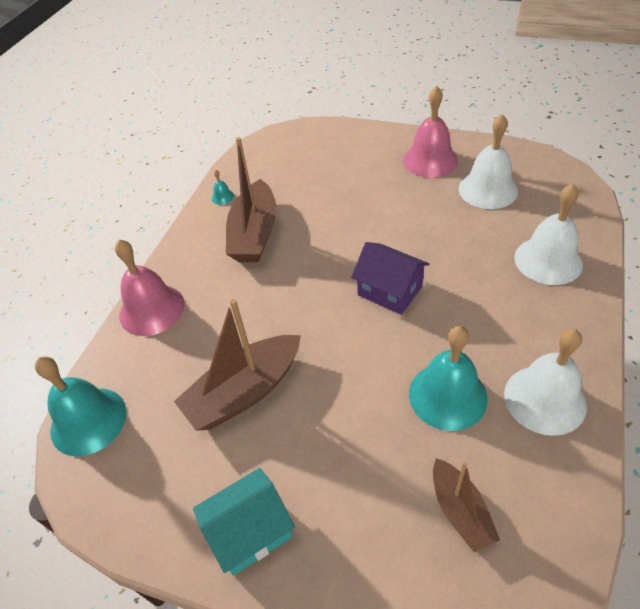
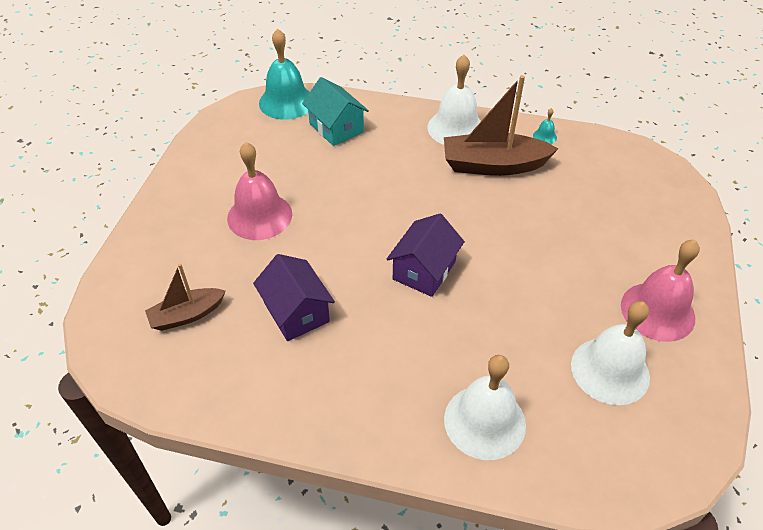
camera: 80 degrees right, 0 degrees up
pink bell [115,240,185,336] -> pink bell moved to [227,142,292,240]
brown boat [174,299,301,431] -> none
turquoise house [193,468,295,576] -> turquoise house moved to [302,77,369,146]
turquoise bell [409,326,488,431] -> purple house [253,254,335,341]
white bell [504,329,587,436] -> white bell moved to [428,55,481,145]

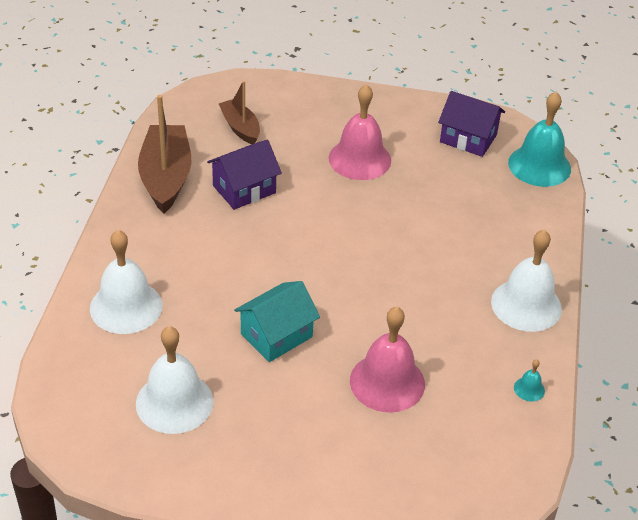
camera: 85 degrees right, 5 degrees down
turquoise house [302,77,369,146] -> turquoise house moved to [234,281,320,362]
purple house [387,214,465,297] -> purple house moved to [438,91,505,157]
brown boat [444,75,558,176] -> brown boat moved to [138,95,191,214]
pink bell [621,240,700,342] -> pink bell moved to [350,307,425,413]

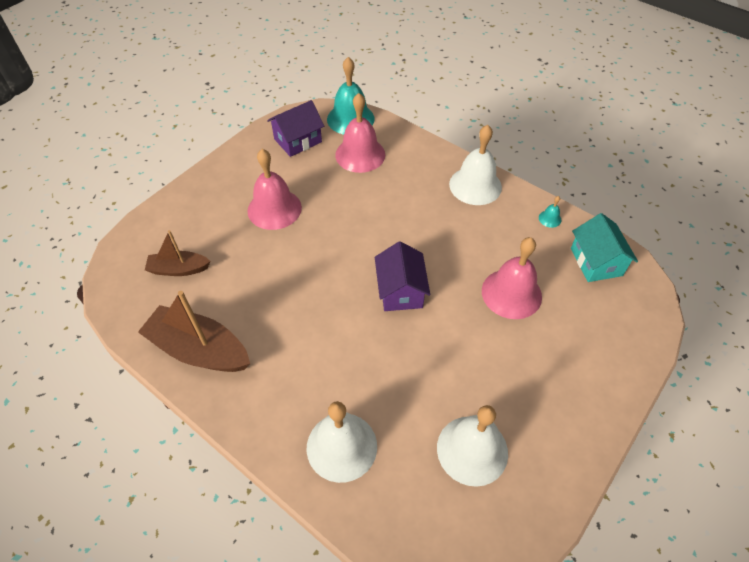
camera: 60 degrees left, 10 degrees up
purple house [207,140,282,210] -> purple house moved to [375,241,430,311]
turquoise house [234,281,320,362] -> turquoise house moved to [571,213,638,282]
none -> pink bell [335,93,385,173]

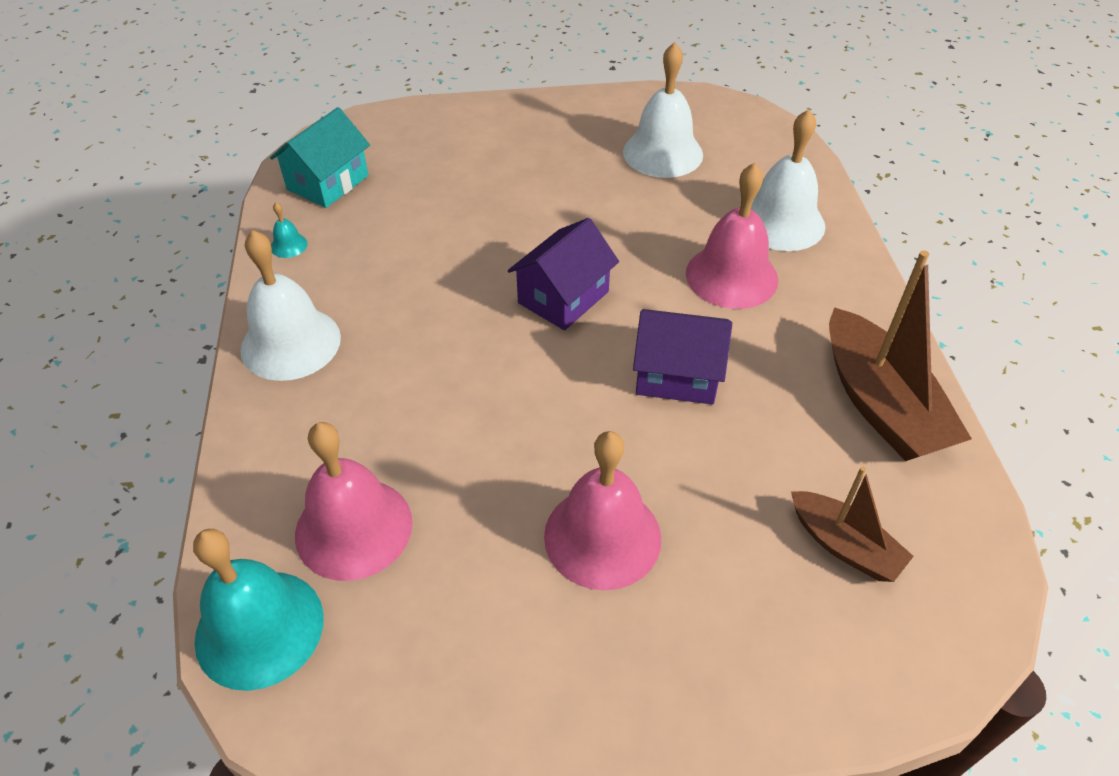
camera: 135 degrees left, 5 degrees down
purple house [267,100,324,157] -> purple house moved to [633,309,732,405]
pink bell [482,237,542,319] -> pink bell moved to [686,163,778,309]

